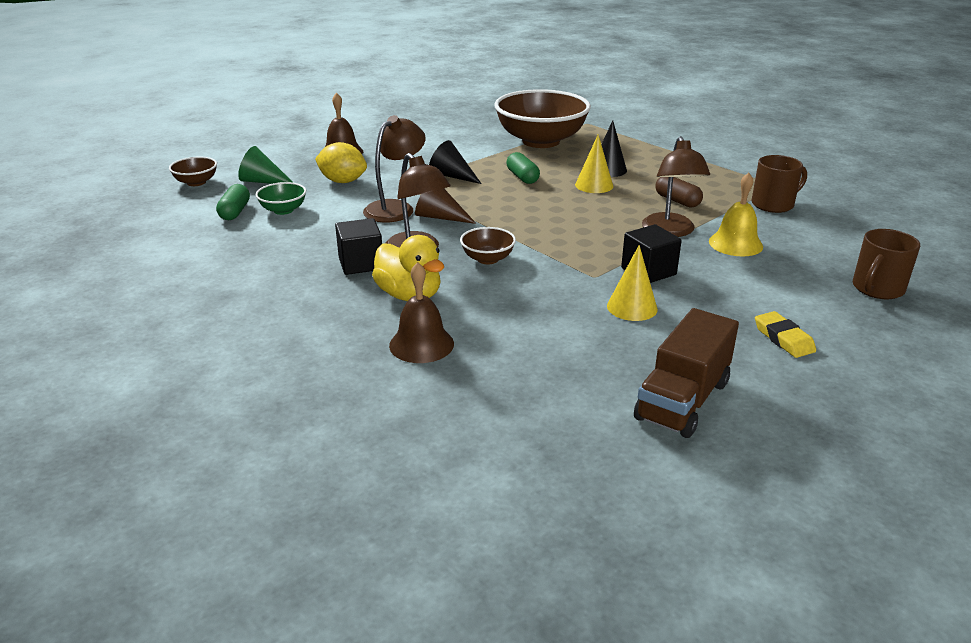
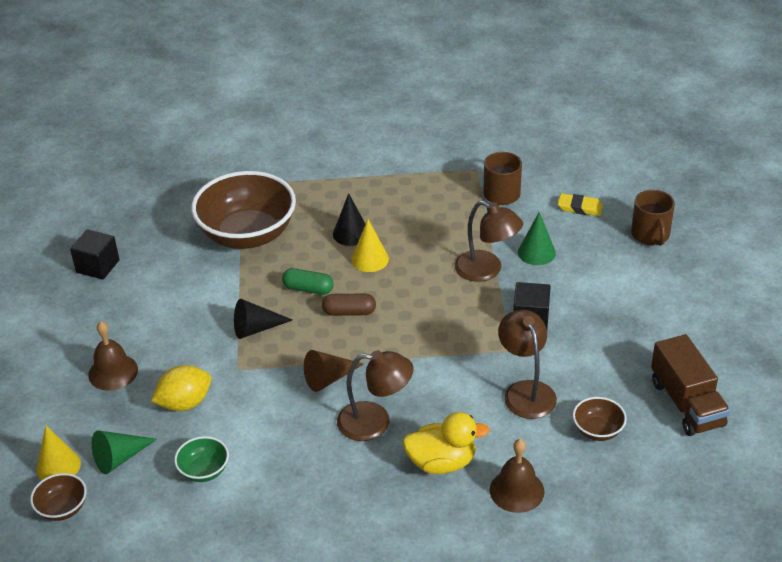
camera: 50 degrees left, 10 degrees up
green capsule [216,184,250,220] -> none
black cube [335,218,382,275] -> black cube moved to [70,229,119,280]
brown lamp [363,115,426,222] -> brown lamp moved to [498,310,557,419]
brown bowl [460,227,516,264] -> brown bowl moved to [573,397,627,441]
yellow cone [607,245,658,321] -> yellow cone moved to [36,426,81,480]
brown capsule [655,177,703,208] -> brown capsule moved to [322,294,376,316]
yellow bell [709,173,763,256] -> green cone [518,212,556,265]
yellow eraser [755,311,816,358] -> yellow eraser moved to [558,193,603,216]

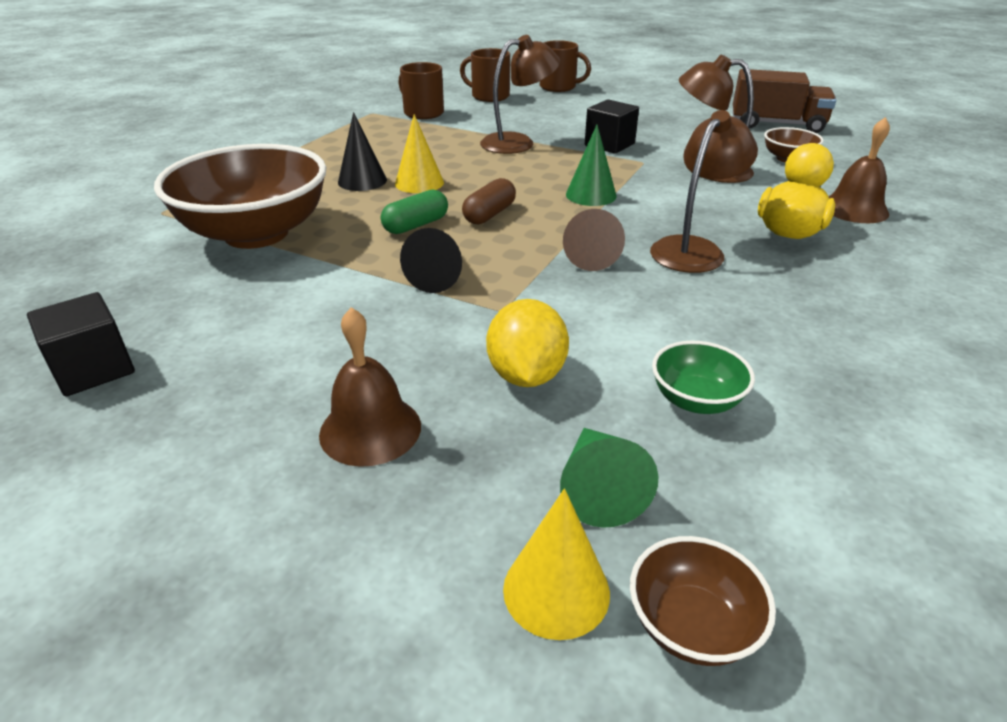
camera: 60 degrees left, 5 degrees down
green cone [518,212,556,265] -> green cone moved to [566,125,617,206]
yellow eraser [558,193,603,216] -> brown mug [460,48,510,102]

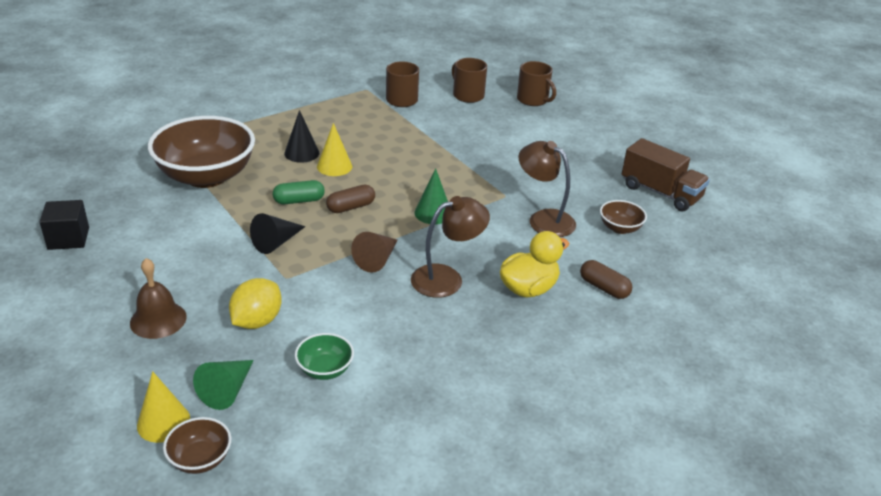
camera: 25 degrees right, 0 degrees up
brown lamp [480,35,560,154] -> none
black cube [585,99,639,154] -> none
brown bell [829,117,890,223] -> brown capsule [580,260,632,299]

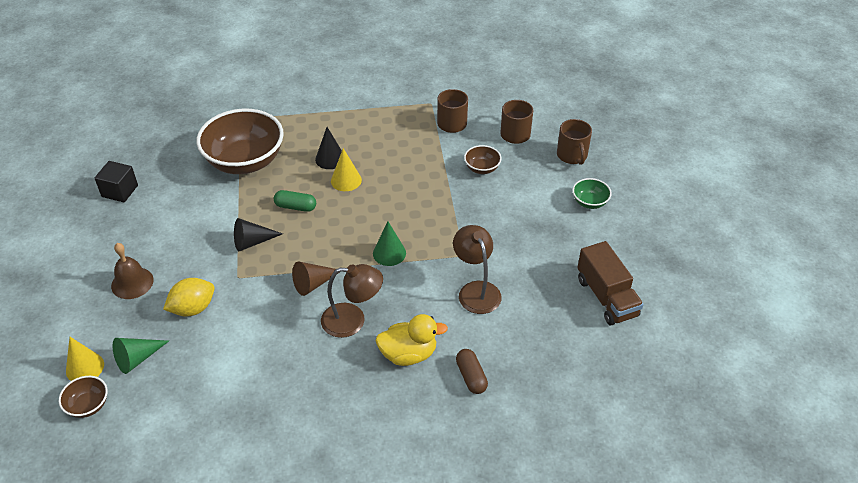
camera: 30 degrees right, 10 degrees up
green bowl [295,333,354,380] -> green bowl moved to [572,178,612,209]
brown capsule [326,185,375,213] -> none
brown bowl [600,200,647,234] -> brown bowl moved to [464,145,502,174]

